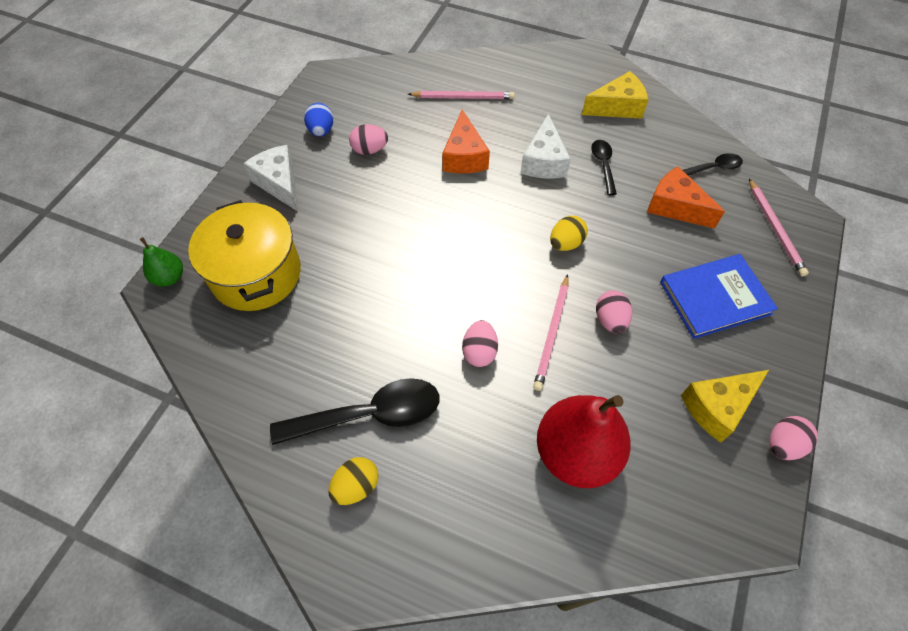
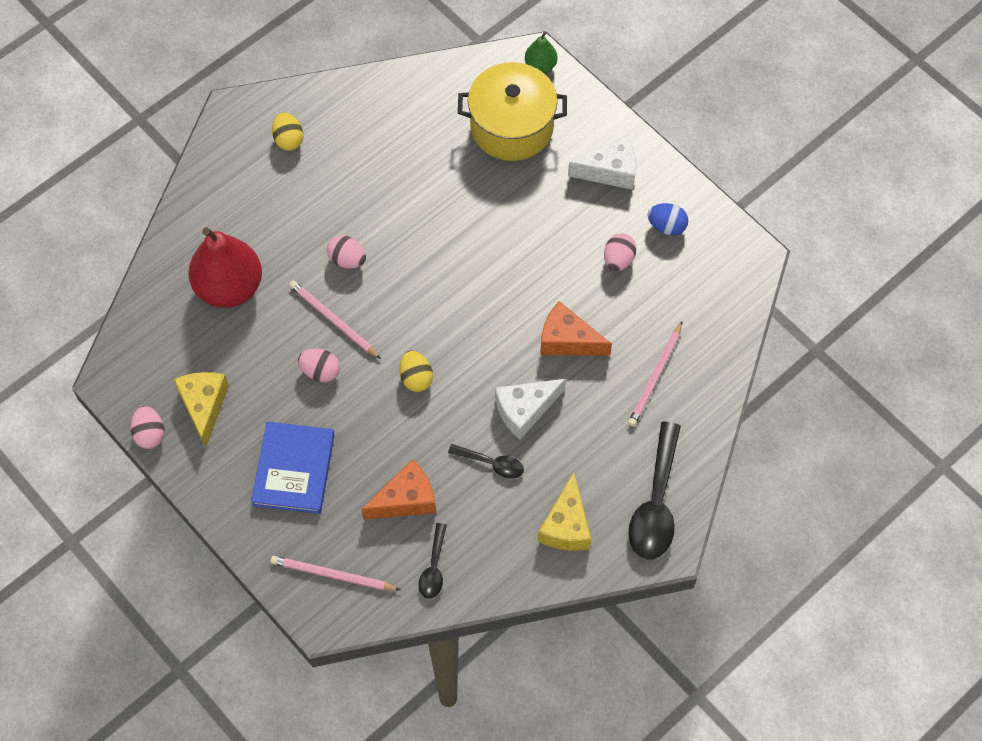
camera: 115 degrees right, 5 degrees up
black spoon [270,378,440,445] -> black spoon moved to [628,421,681,559]
white cheese [521,114,571,179] -> white cheese turned 60 degrees counterclockwise [495,379,566,440]

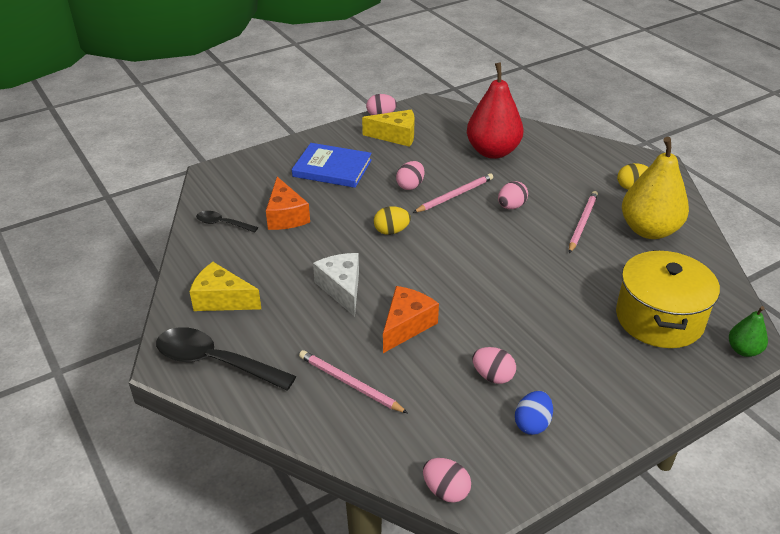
camera: 100 degrees right, 25 degrees down
pink pencil [271,556,401,591] -> pink pencil moved to [569,191,598,253]
black spoon [448,444,524,479] -> none
white cheese [568,136,636,190] -> none
none -> pink egg [423,458,471,503]
none -> yellow pear [622,137,689,239]

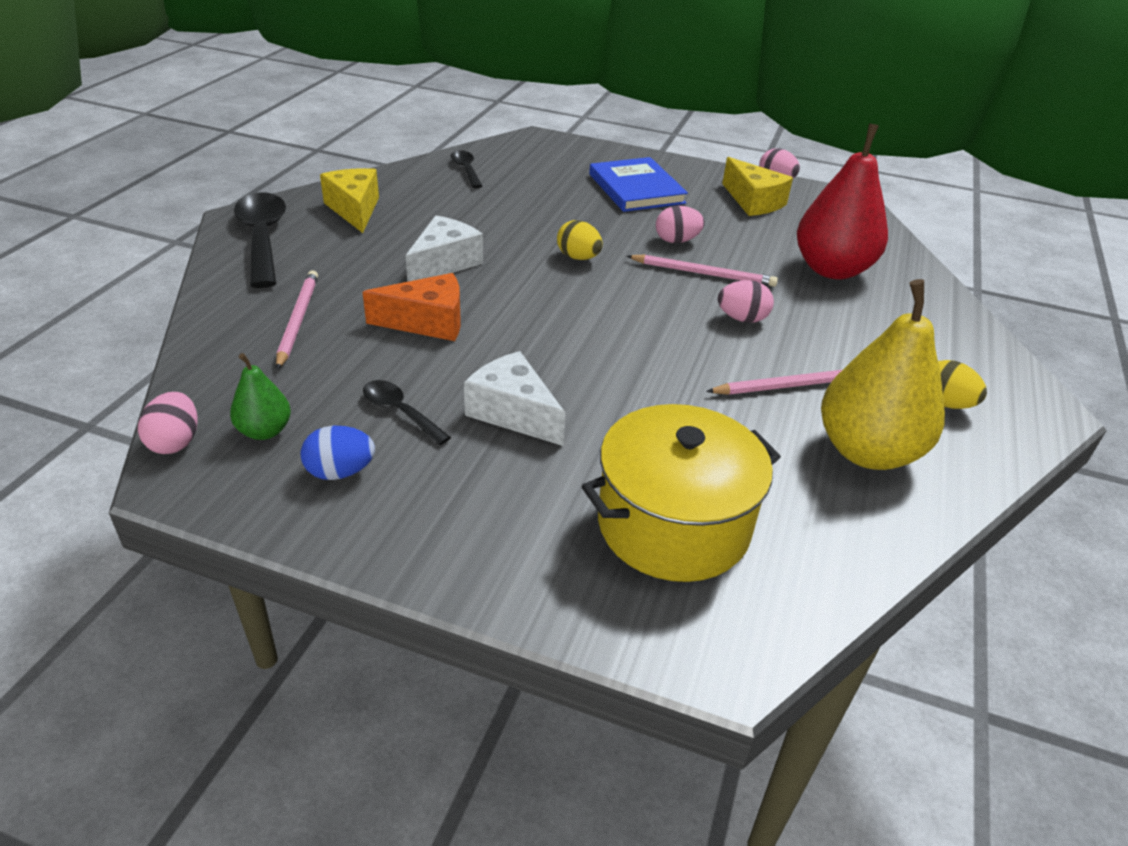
camera: 50 degrees right, 0 degrees up
orange cheese [266,177,310,230] -> none
pink egg [472,347,516,384] -> black spoon [363,380,451,445]
green pear [729,306,768,357] -> green pear moved to [230,353,291,440]
none -> white cheese [464,351,566,446]

